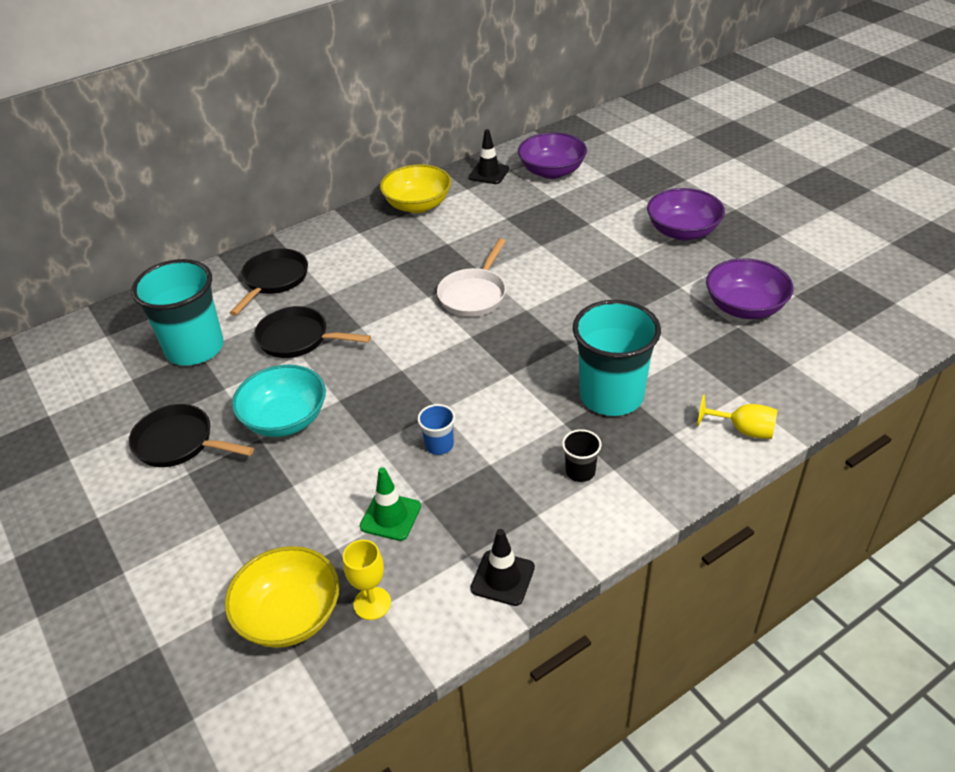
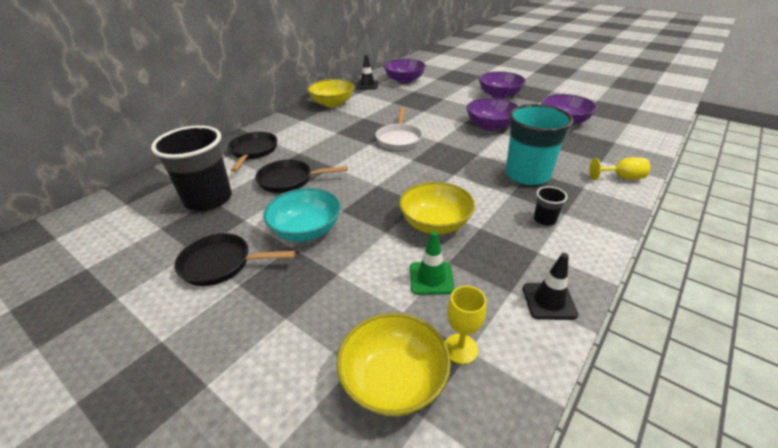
camera: 20 degrees left, 5 degrees down
turquoise cup [131,259,224,366] -> black cup [151,125,232,211]
blue cup [418,404,455,455] -> yellow bowl [399,182,475,234]
none -> purple bowl [466,98,518,131]

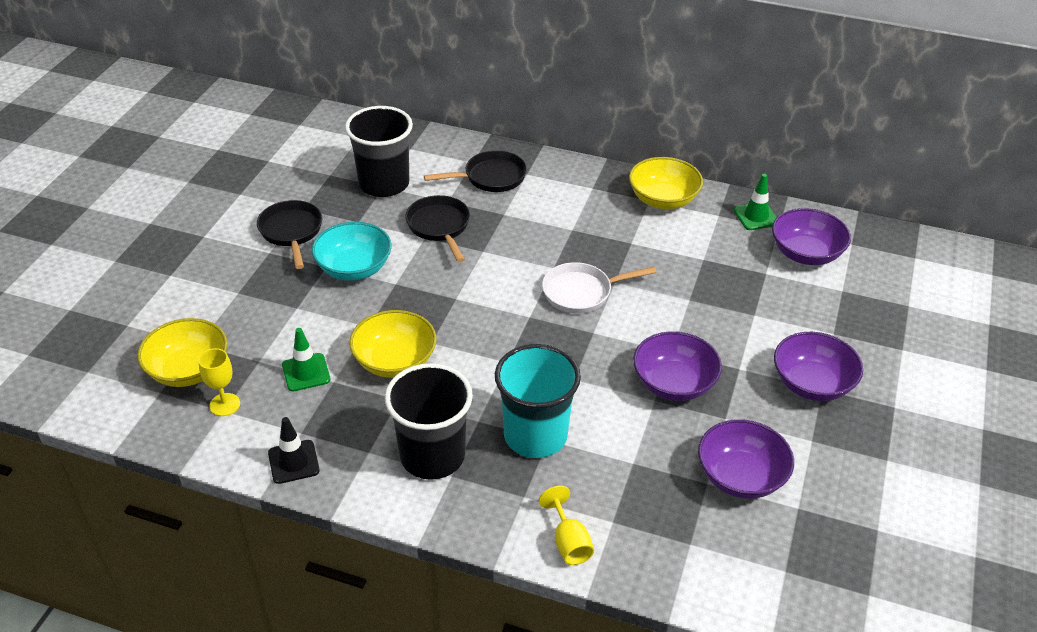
camera: 70 degrees right, 5 degrees up
black traffic cone [357,55,379,89] -> green traffic cone [734,174,777,230]
black cup [534,186,567,226] -> black cup [385,363,473,480], size x2.33

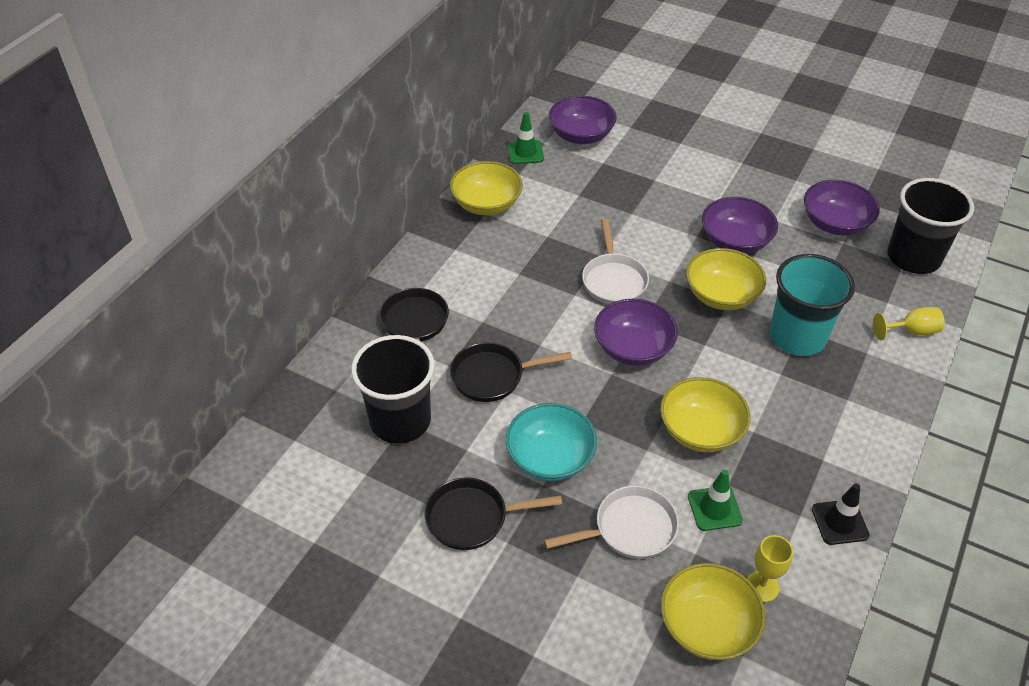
camera: 80 degrees left, 5 degrees up
black cup [385,363,473,480] -> black cup moved to [887,178,974,274]
purple bowl [774,332,863,401] -> purple bowl moved to [594,299,678,366]
none -> white pan [544,485,679,559]
none -> yellow bowl [686,248,766,310]

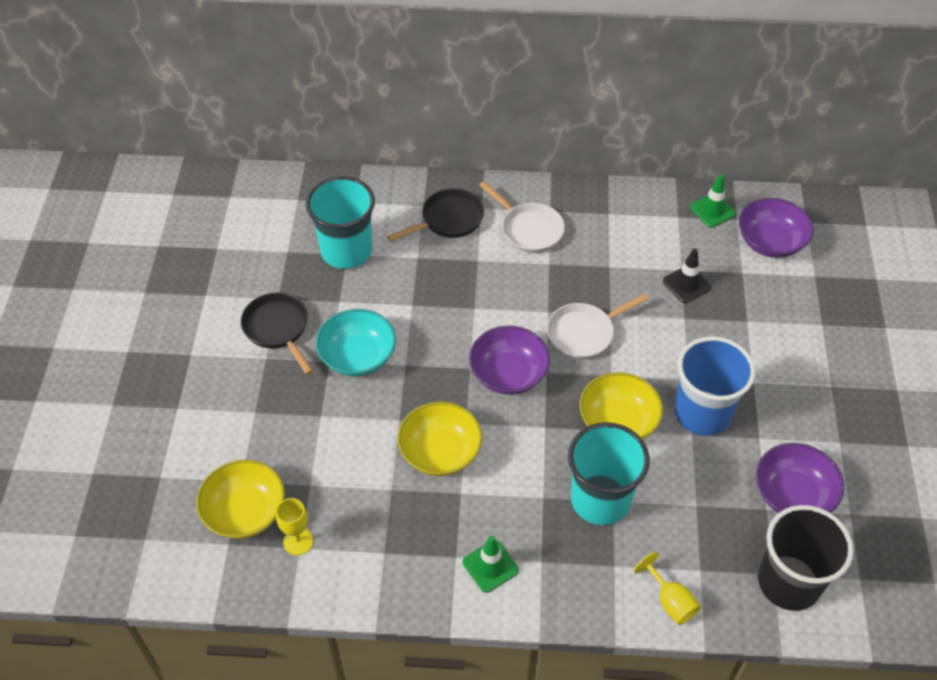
camera: 65 degrees right, 5 degrees up
black cup [351,335,435,444] -> turquoise cup [305,176,375,269]
yellow bowl [450,161,523,215] -> none
black pan [450,342,572,402] -> none
white pan [544,485,679,559] -> white pan moved to [479,181,565,253]
green traffic cone [688,469,743,531] -> green traffic cone moved to [463,536,519,593]
purple bowl [702,197,778,254] -> blue cup [674,336,755,436]
black traffic cone [812,483,869,545] -> black traffic cone moved to [663,248,711,303]

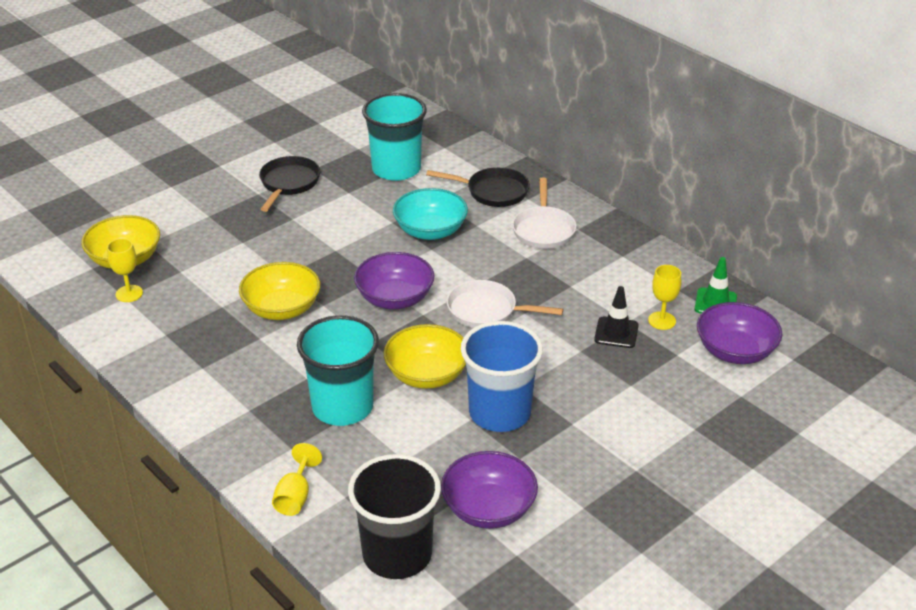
camera: 45 degrees right, 15 degrees down
turquoise bowl [316,309,396,376] -> turquoise bowl moved to [393,188,468,240]
green traffic cone [463,536,519,593] -> none
none -> yellow goblet [648,265,681,330]

